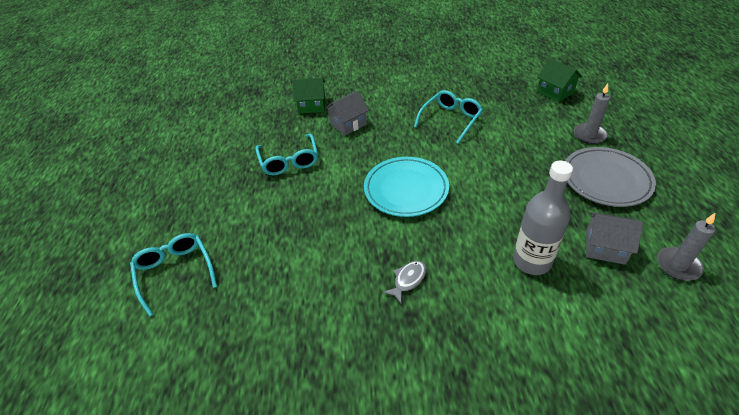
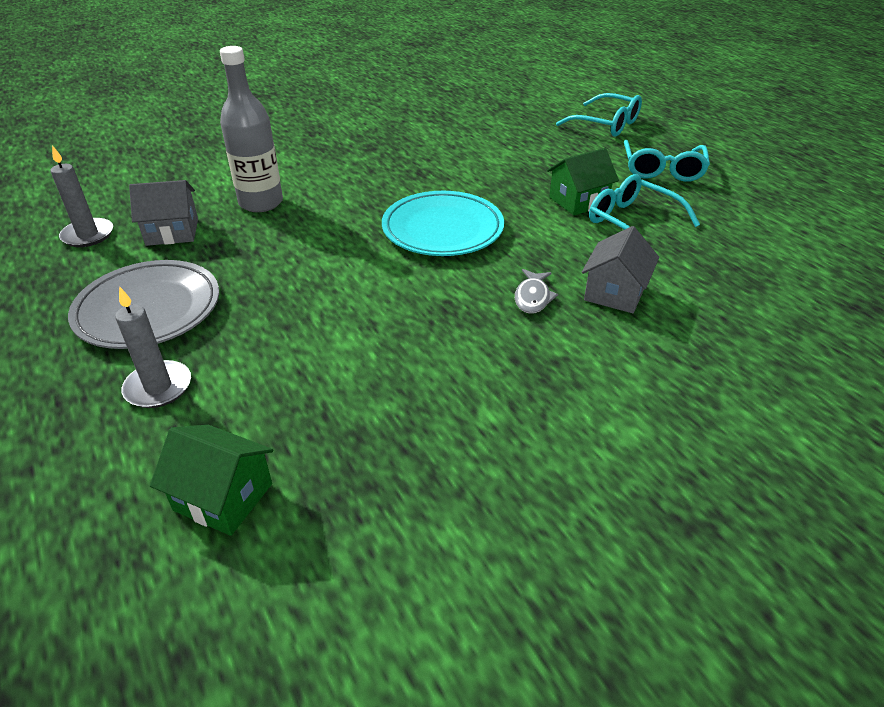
camera: 150 degrees right, 5 degrees down
green house [293,78,325,114] -> green house moved to [547,148,619,215]
grey fish [383,261,426,303] -> grey fish moved to [515,269,558,314]
turquoise glasses [414,90,483,144] -> turquoise glasses moved to [624,140,710,182]

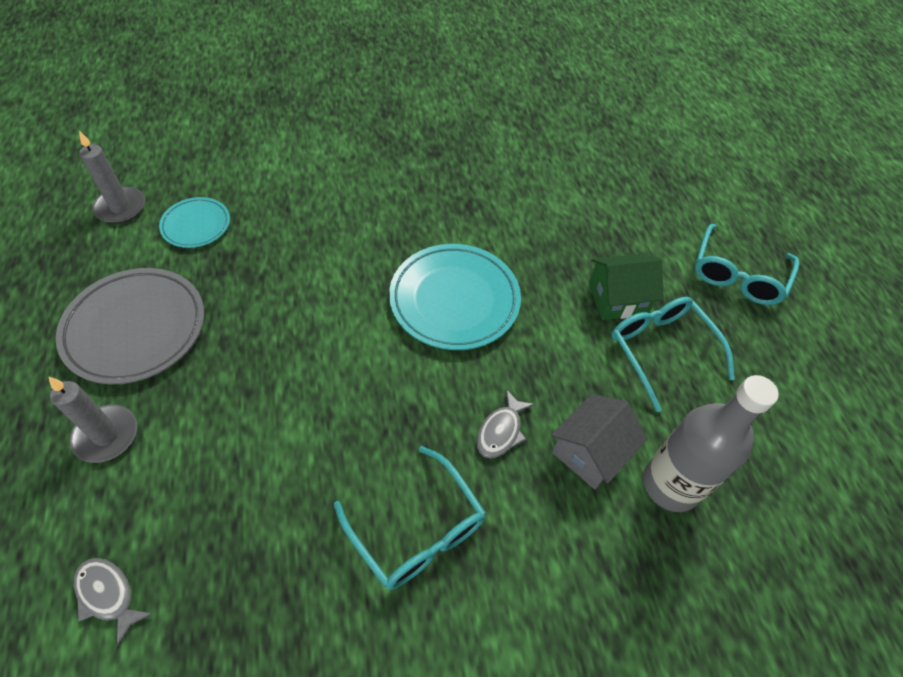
camera: 15 degrees right, 15 degrees up
grey house [129,180,198,246] -> turquoise plate [159,197,230,248]
green house [150,425,273,536] -> grey fish [74,558,153,646]
grey bottle [220,46,283,212] -> grey bottle moved to [643,375,779,512]
turquoise glasses [556,93,642,137] -> turquoise glasses moved to [334,446,486,590]

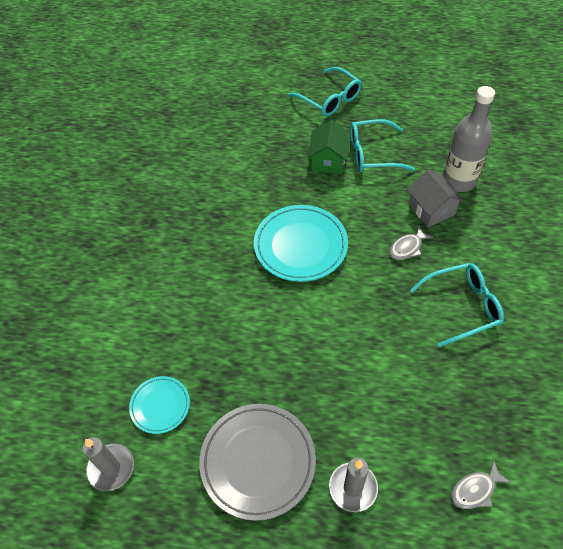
camera: 65 degrees left, 0 degrees up
grey fish [477,389,535,458] -> grey fish turned 90 degrees clockwise [389,225,434,260]

